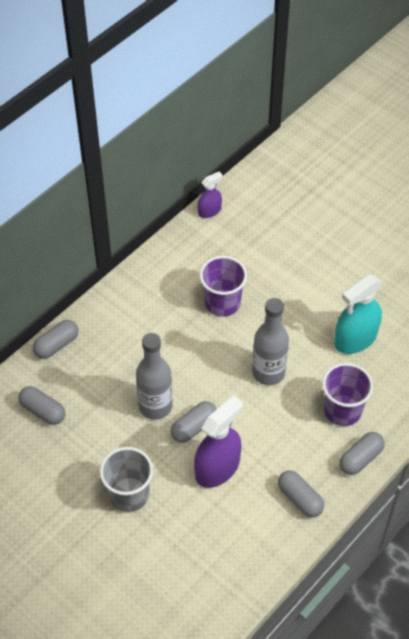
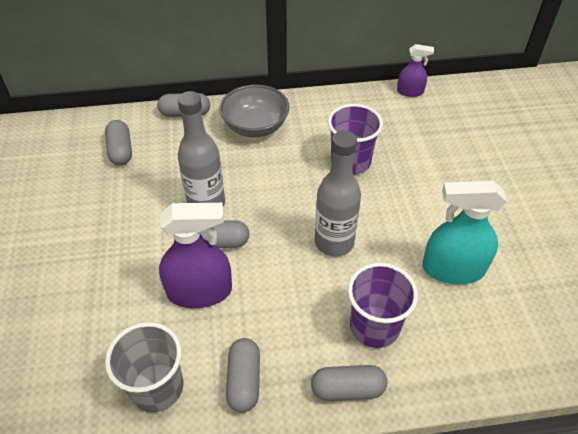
camera: 40 degrees right, 5 degrees down
grey cup [100,447,153,512] -> grey cup moved to [105,322,183,413]
none -> grey bowl [220,84,290,137]

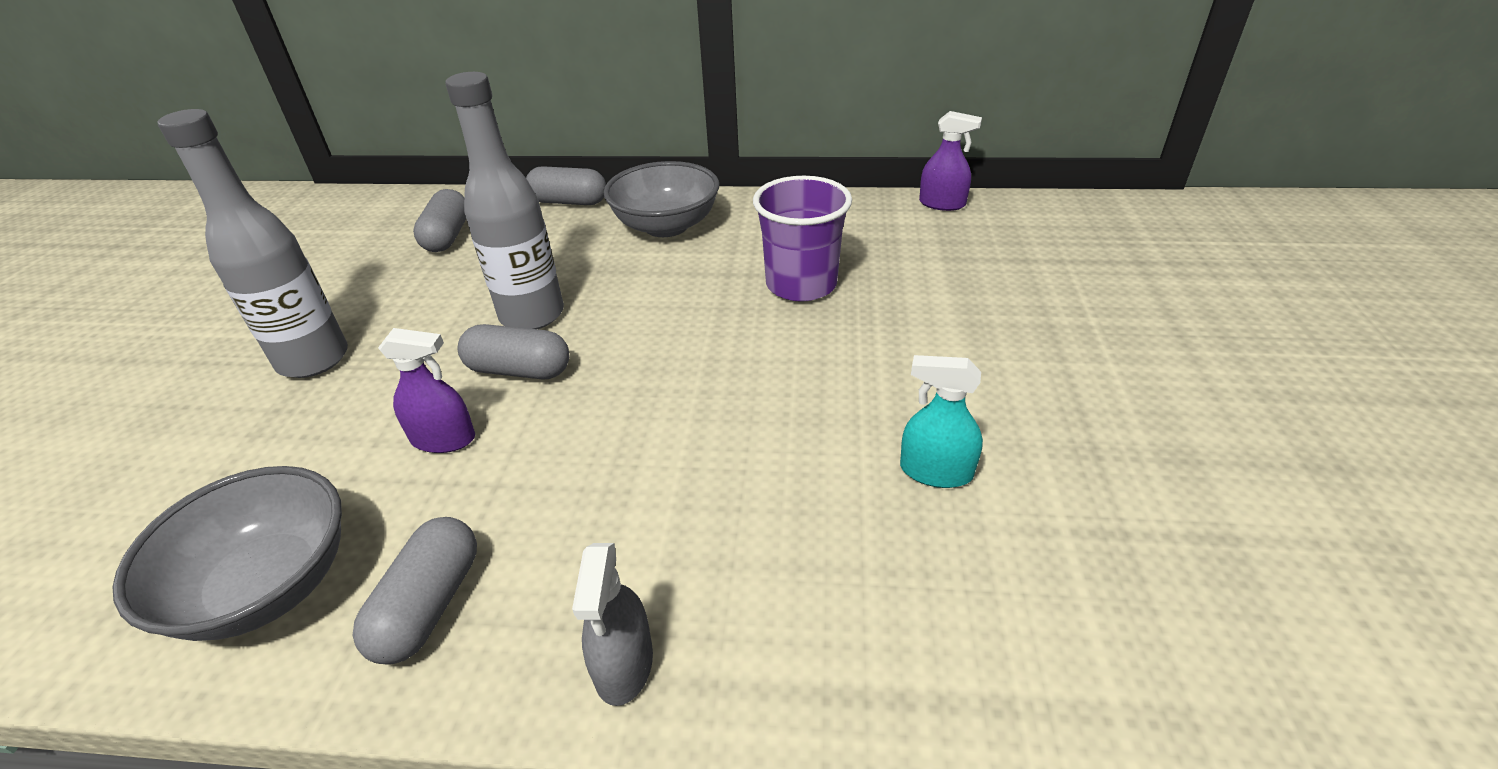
camera: 15 degrees right, 10 degrees down
grey cup [105,322,183,413] -> grey bowl [112,466,342,641]
purple spray bottle [159,203,232,308] -> purple spray bottle [378,328,475,453], size x0.55
grey capsule [311,365,387,401] -> grey spray bottle [572,543,653,706]
grey bottle [315,130,361,257] -> grey bottle moved to [157,109,348,378]
purple cup [348,263,418,348] -> none
turquoise spray bottle [422,181,507,284] -> turquoise spray bottle [900,355,983,488], size x0.55

